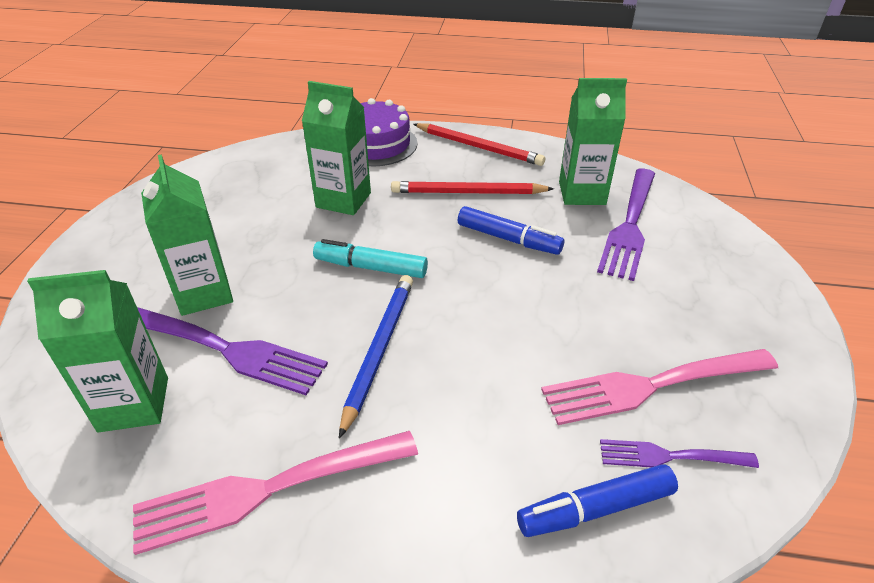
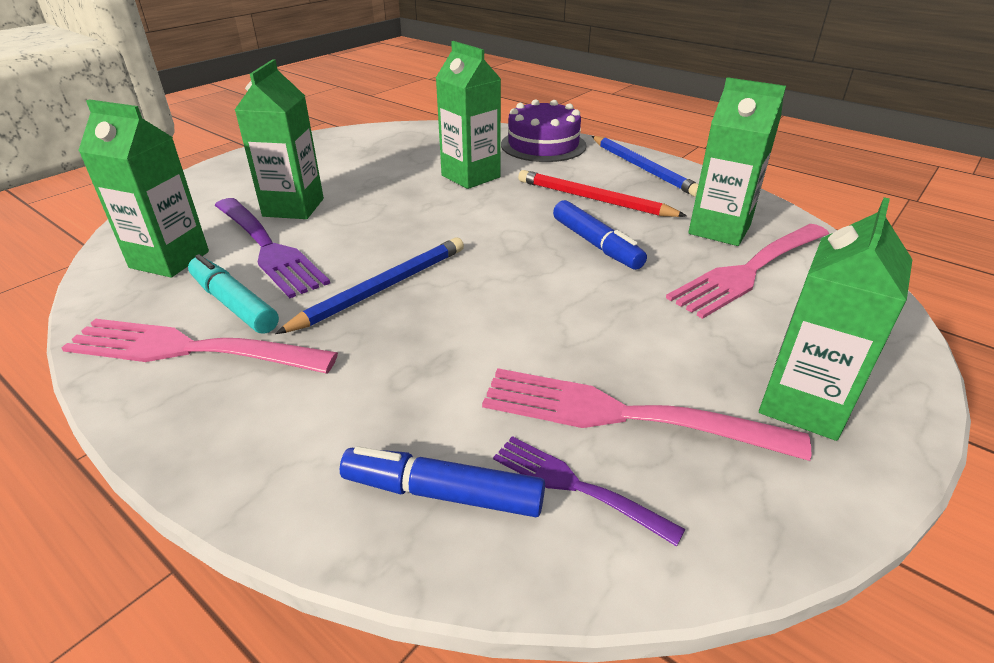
camera: 30 degrees right, 5 degrees down
turquoise marker [313,239,428,278] -> turquoise marker moved to [188,254,279,334]
red pencil [413,123,545,166] -> blue pencil [592,136,699,197]
purple fork [597,168,655,281] -> pink fork [666,224,829,319]
none -> green carton [759,197,913,441]

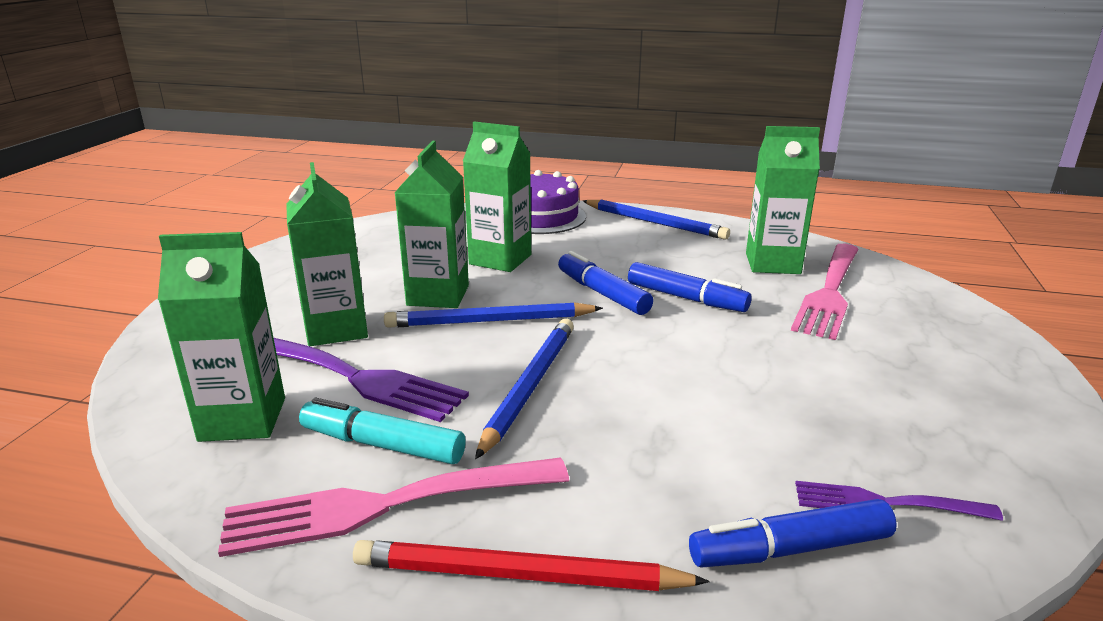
camera: 25 degrees left, 10 degrees down
pink fork [482,368,811,461] -> none
red pencil [518,170,687,217] -> red pencil moved to [353,540,710,591]
green carton [759,197,913,441] -> green carton moved to [394,141,469,308]
none -> blue pencil [384,302,603,328]
none -> blue marker [558,251,653,315]

